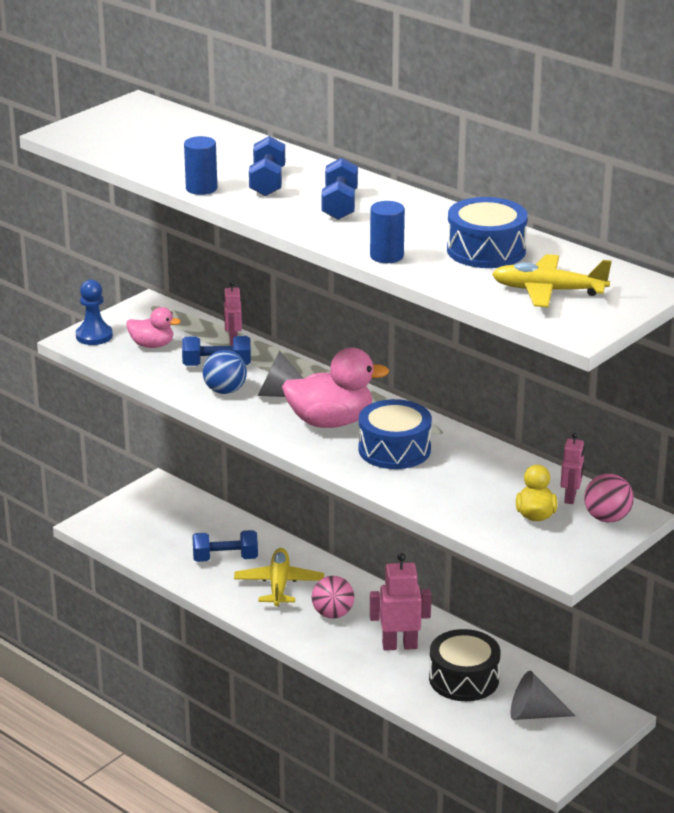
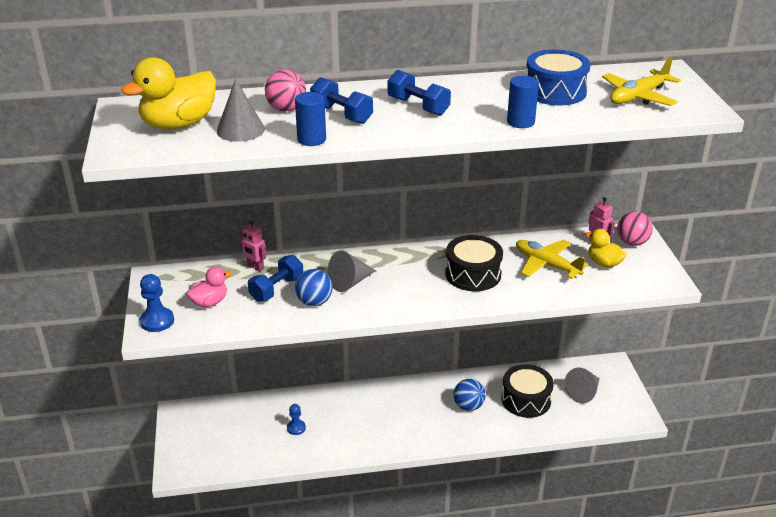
camera: 50 degrees left, 5 degrees up
blue dumbbell [192,530,258,562] -> blue pawn [287,404,306,435]
yellow plane [234,548,324,606] -> yellow plane moved to [516,240,589,279]
pink duck [282,348,390,428] -> none
pink ball [312,576,354,619] -> pink ball moved to [265,70,306,112]
blue drum [358,399,432,469] -> black drum [445,235,503,291]
pink robot [370,553,431,651] -> blue ball [453,379,486,411]
none -> yellow duck [121,57,216,130]
none -> grey cone [217,79,265,142]

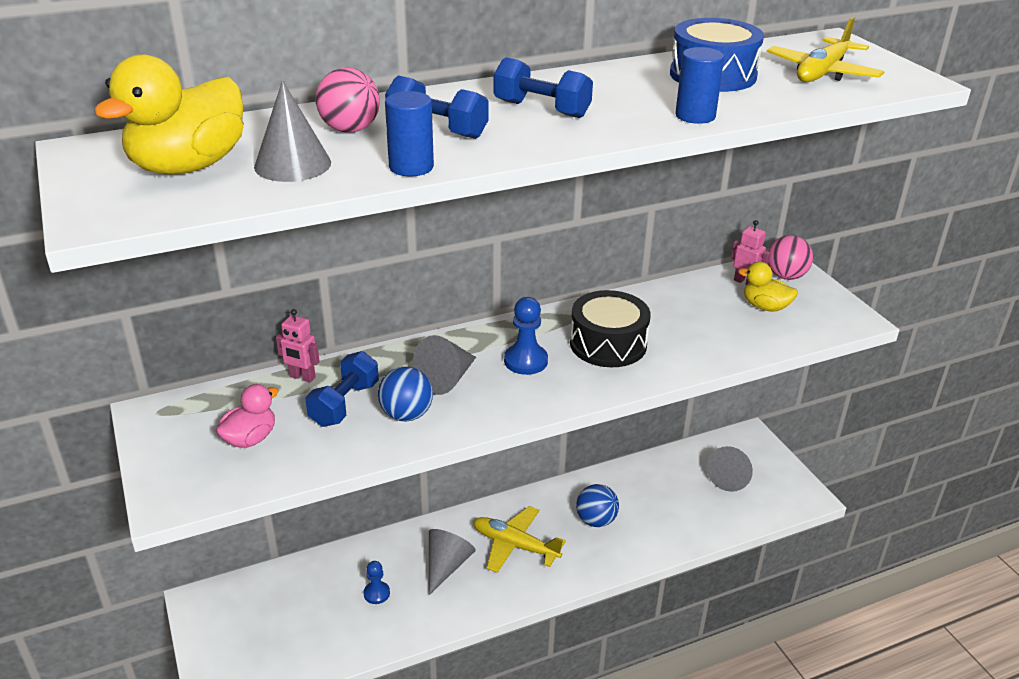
camera: 15 degrees left, 0 degrees up
blue pawn [140,274,174,332] -> blue pawn moved to [504,297,548,375]
black drum [501,364,554,418] -> none
yellow plane [516,240,589,279] -> yellow plane moved to [473,506,566,573]
none -> grey cone [429,529,476,595]

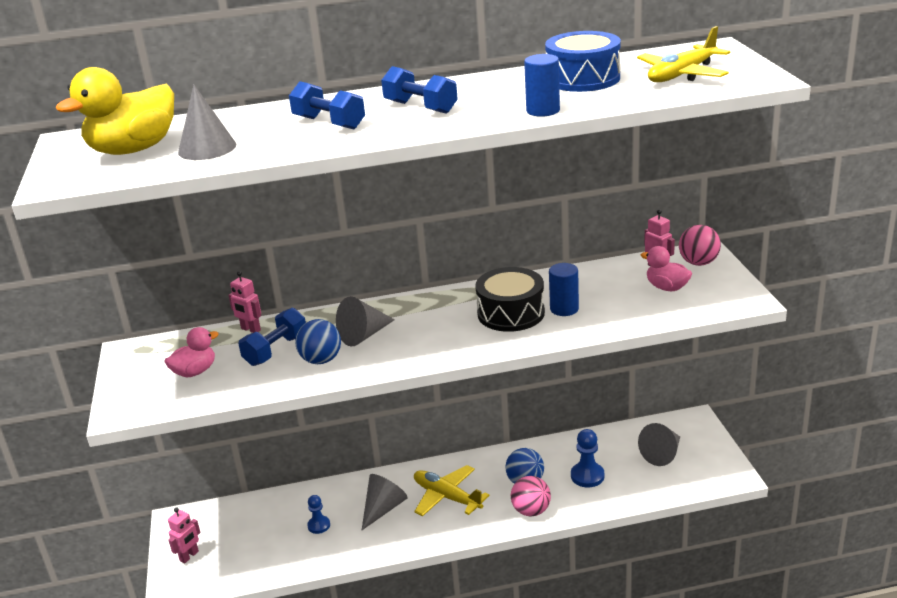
camera: 15 degrees right, 5 degrees down
pink ball [316,68,380,133] -> pink ball moved to [511,476,551,517]
blue cylinder [385,91,434,176] -> blue cylinder moved to [549,263,579,316]
blue pawn [504,297,548,375] -> blue pawn moved to [571,429,604,487]
yellow duck [738,262,798,312] -> pink duck [641,246,692,291]
none -> pink robot [168,507,201,563]

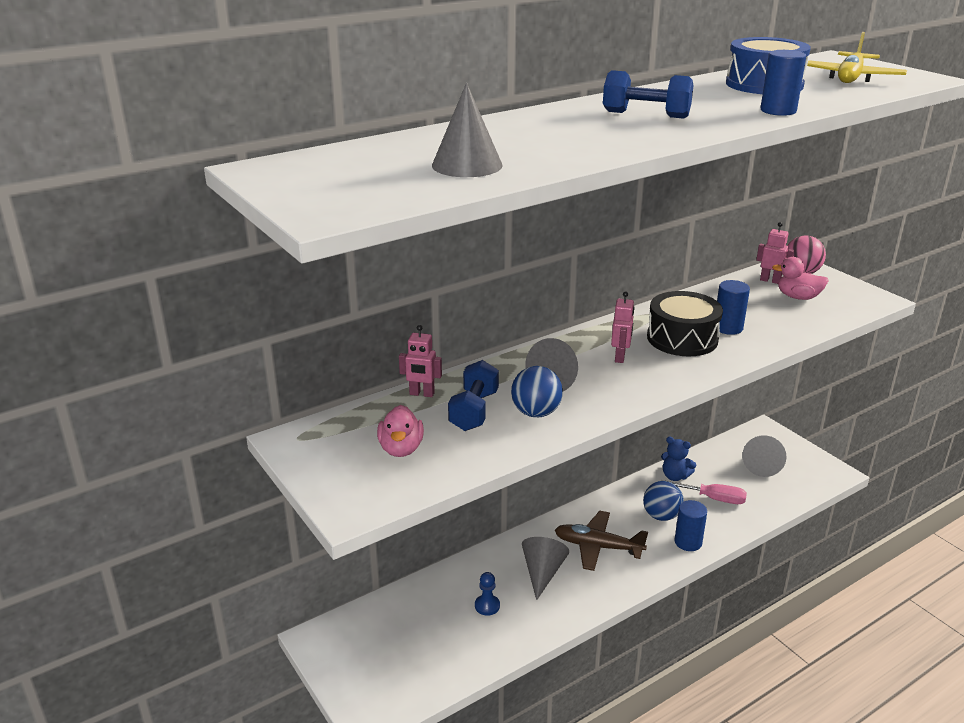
camera: 25 degrees left, 0 degrees up
yellow duck [56,67,174,155] -> none
pink duck [164,327,218,377] -> pink duck turned 150 degrees clockwise [377,405,424,457]
pink robot [168,507,201,563] -> pink robot moved to [611,292,635,363]
blue dumbbell [289,81,365,129] -> none
yellow plane [414,465,490,516] -> brown plane [555,511,648,571]
pink ball [511,476,551,517] -> blue cylinder [675,500,707,551]
blue pawn [571,429,604,487] -> pink screwdriver [661,480,747,504]
none -> blue teddy bear [661,437,696,481]

